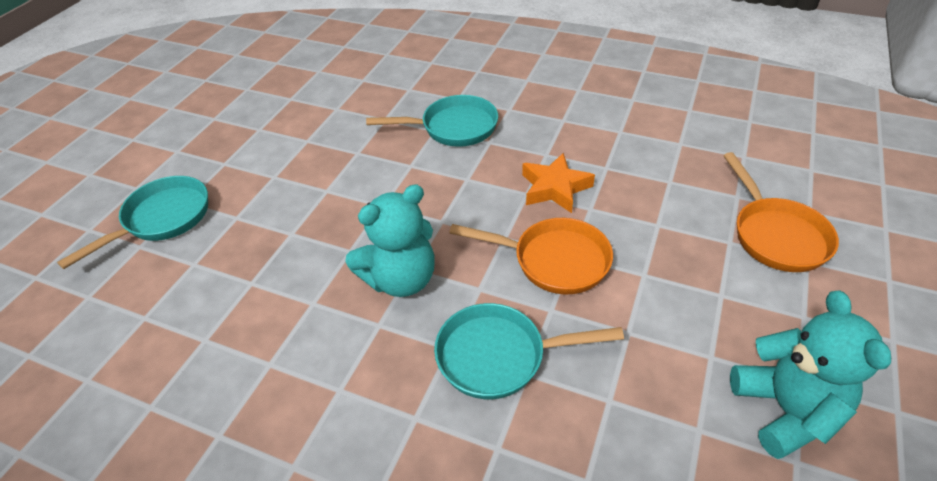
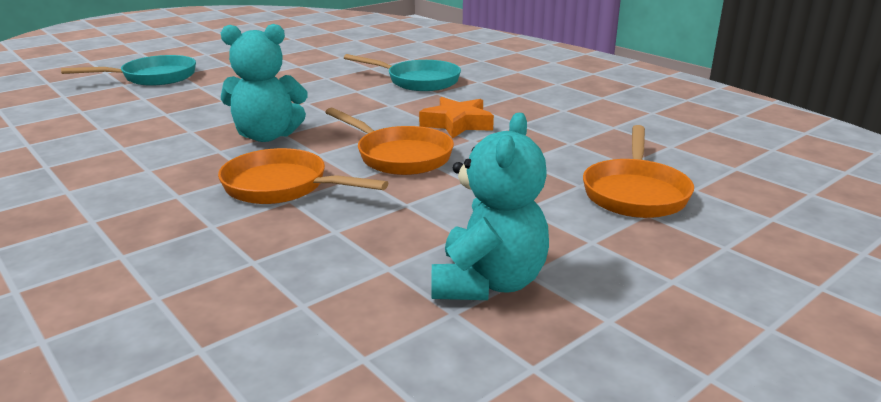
camera: 25 degrees right, 20 degrees down
turquoise pan [434,303,624,399] -> orange pan [218,148,388,204]

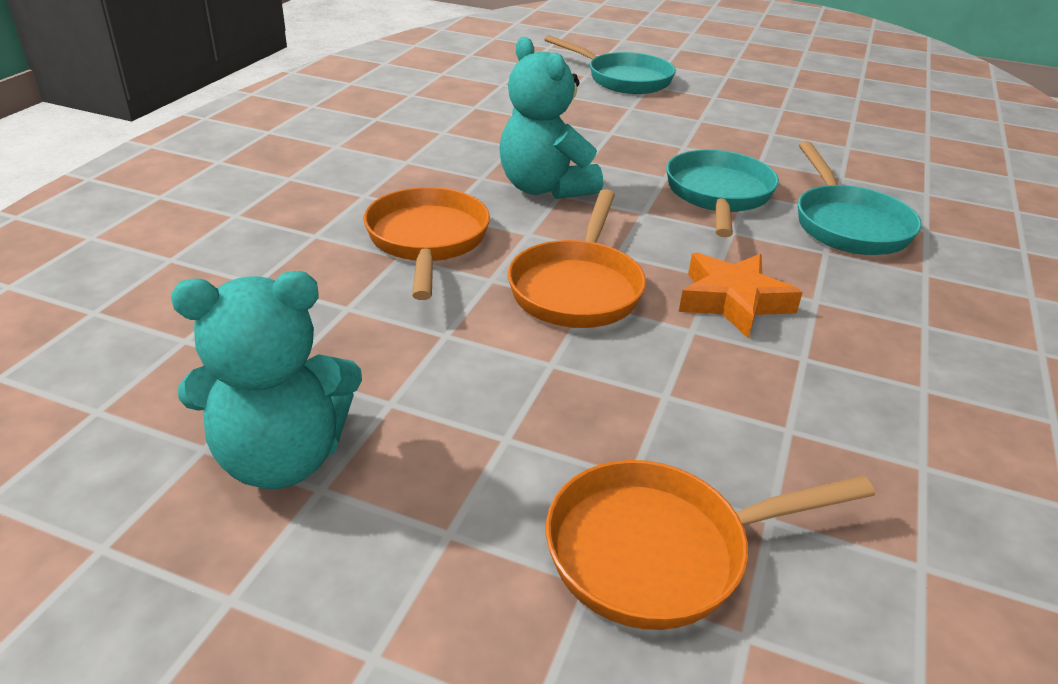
camera: 60 degrees right, 10 degrees up
none -> turquoise pan [666,150,779,237]

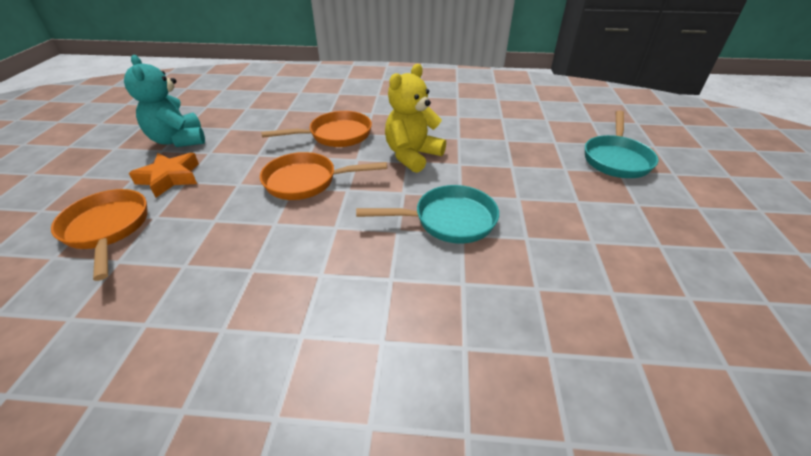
camera: 75 degrees right, 5 degrees up
turquoise teddy bear [499,37,603,199] -> yellow teddy bear [385,64,446,173]
orange star [679,253,803,338] -> orange star moved to [129,153,199,198]
turquoise pan [798,141,922,255] -> none

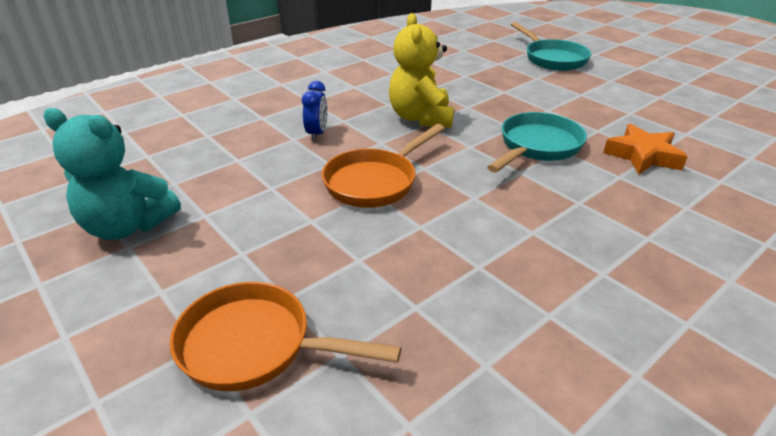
camera: 45 degrees left, 5 degrees down
orange star [129,153,199,198] -> orange star moved to [603,124,688,175]
orange pan [261,111,372,147] -> blue clock [302,81,328,141]

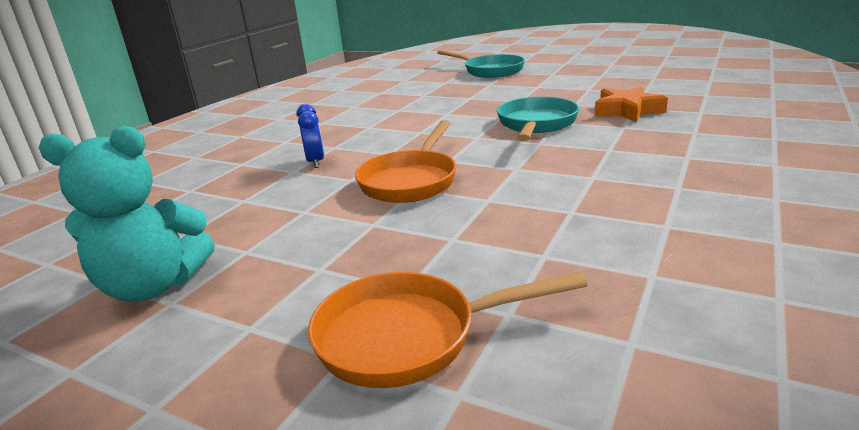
camera: 20 degrees left, 10 degrees down
yellow teddy bear [389,13,454,128] -> none

